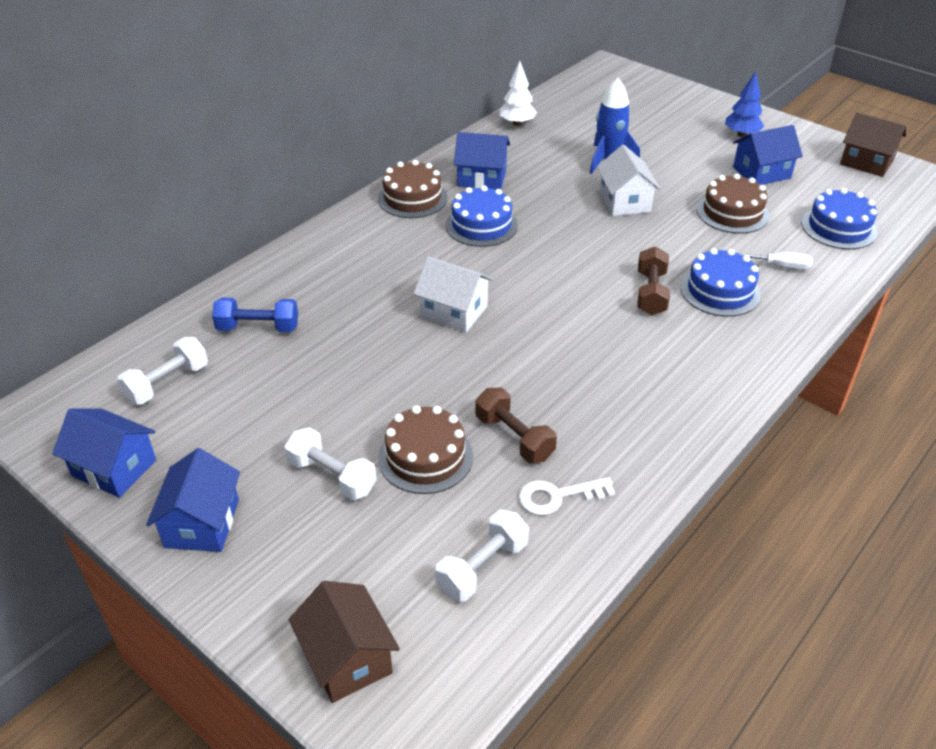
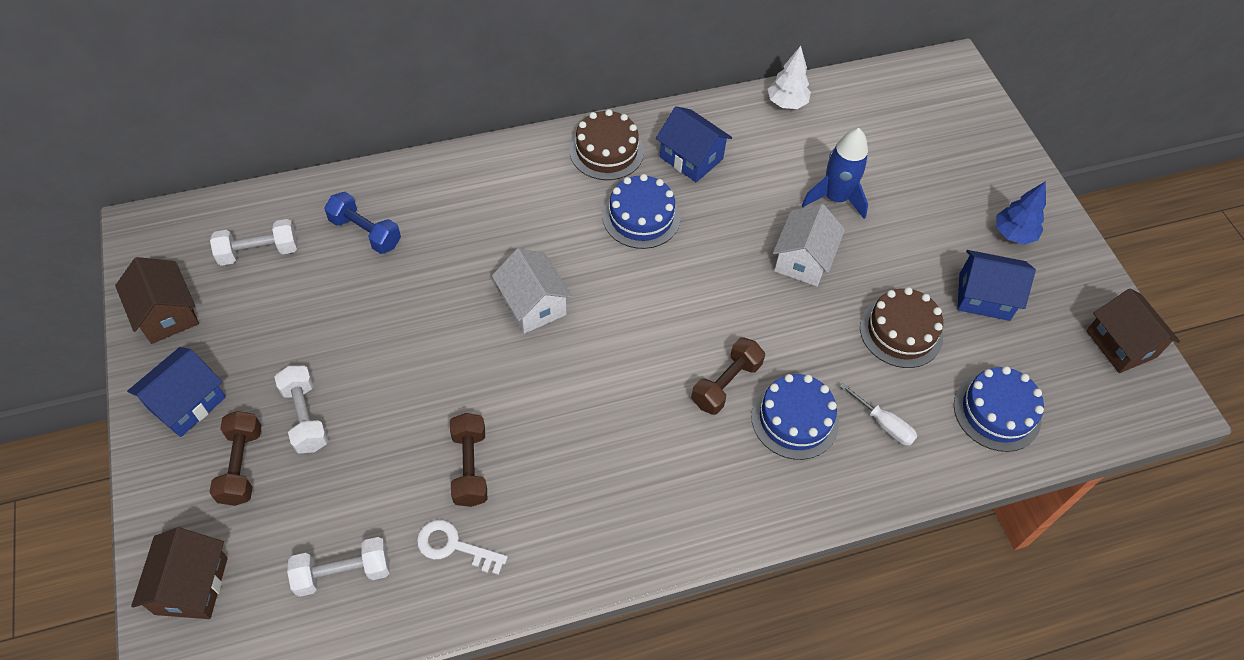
camera: 30 degrees right, 15 degrees up
blue house [52,409,156,498] -> brown house [115,257,199,344]
brown cake [378,406,473,494] -> none
none -> brown dumbbell [209,411,262,506]

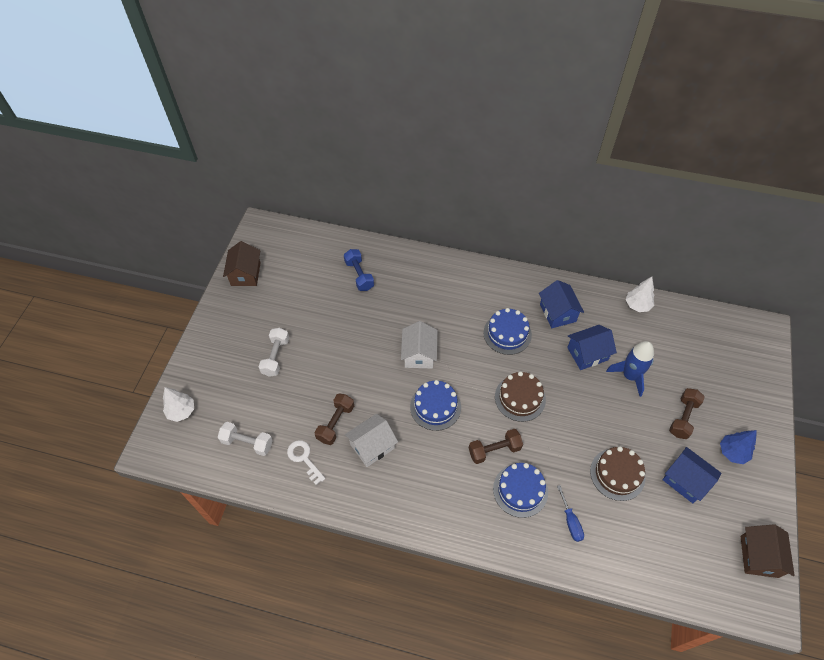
camera: 35 degrees right, 0 degrees up
blue house [127,347,226,437] -> blue house moved to [567,325,617,370]
brown house [131,527,228,619] -> white tree [163,387,194,422]
brown dumbbell [209,411,262,506] -> brown dumbbell moved to [669,388,705,439]
white dumbbell [210,219,298,266] -> none
brown cake [570,109,644,180] -> brown cake moved to [495,371,546,422]
white house [773,204,845,286] -> white house moved to [345,414,398,467]
white screwdriver [840,383,918,446] -> blue screwdriver [557,485,584,542]
blue cake [954,366,1044,452] -> blue cake moved to [410,380,461,431]

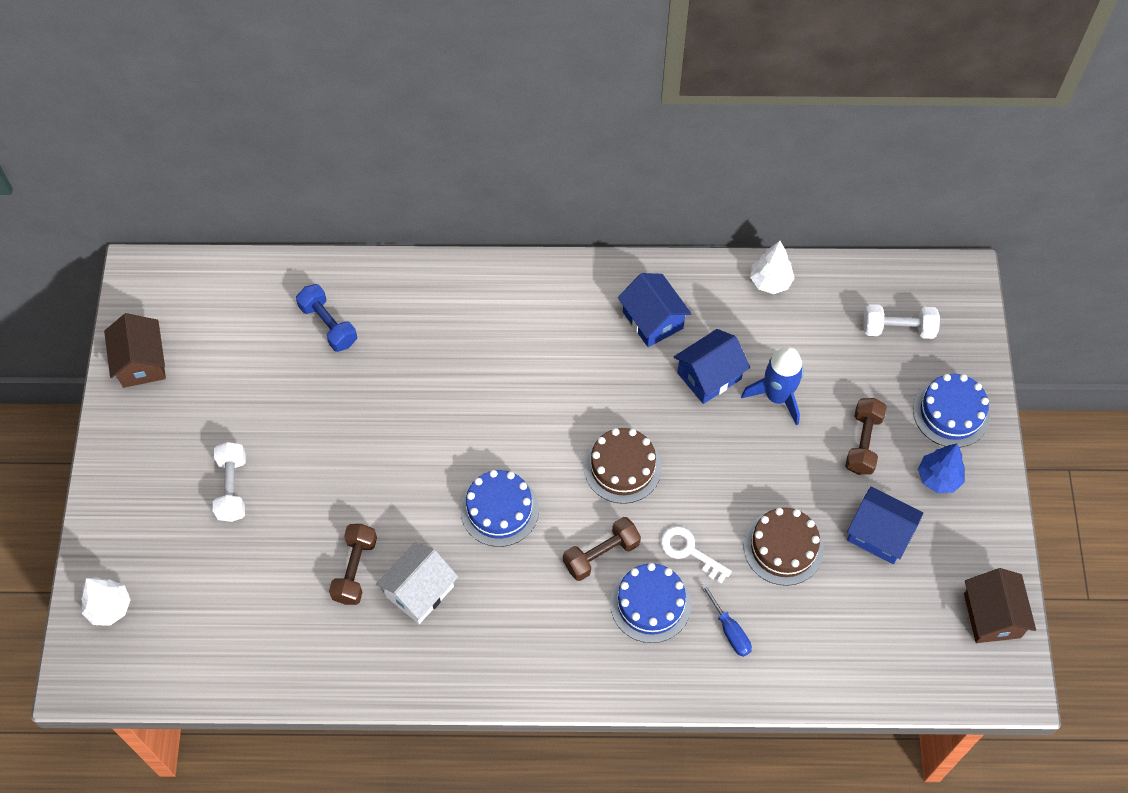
camera: 15 degrees left, 5 degrees up
white dumbbell [218,422,273,456] -> white dumbbell moved to [863,304,940,339]
white key [287,440,326,485] -> white key moved to [661,526,732,584]
white house [401,321,437,369] -> none
blue cake [483,308,532,355] -> blue cake moved to [913,374,990,448]

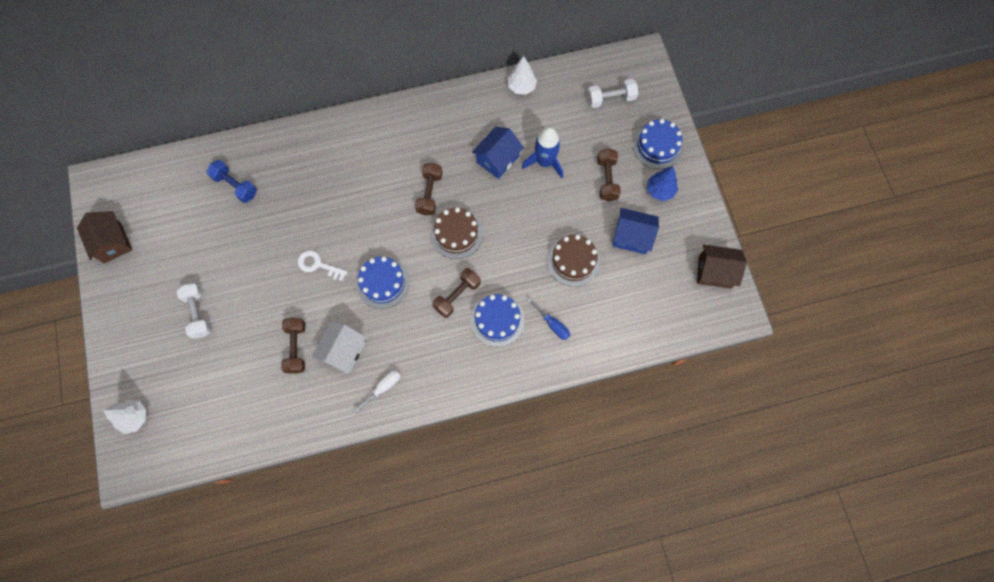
camera: 15 degrees left, 10 degrees up
blue house [618,273,692,347] -> none
white key [661,526,732,584] -> white key moved to [298,250,348,281]
brown house [964,568,1036,643] -> brown house turned 60 degrees counterclockwise [697,245,747,289]
none -> white screwdriver [354,370,401,413]
none -> brown dumbbell [415,163,443,216]

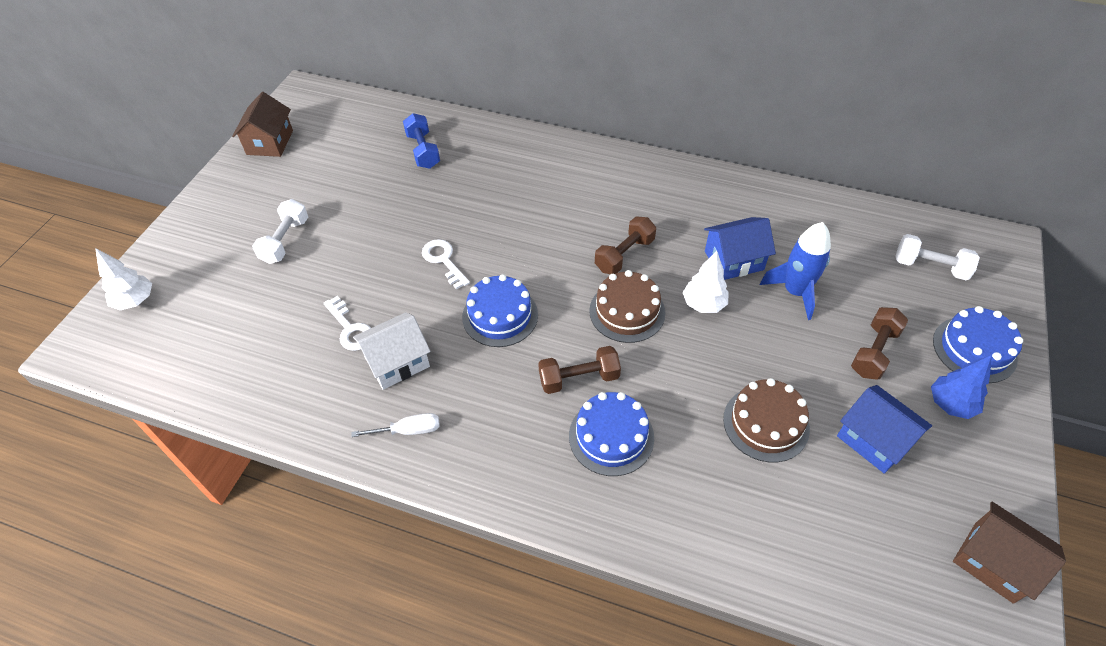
camera: 35 degrees right, 20 degrees down
brown dumbbell [281,318,305,374] -> white key [324,296,371,351]
white tree [508,56,537,95] -> white tree moved to [683,251,729,313]
blue screwdriver [527,298,570,340] -> none

